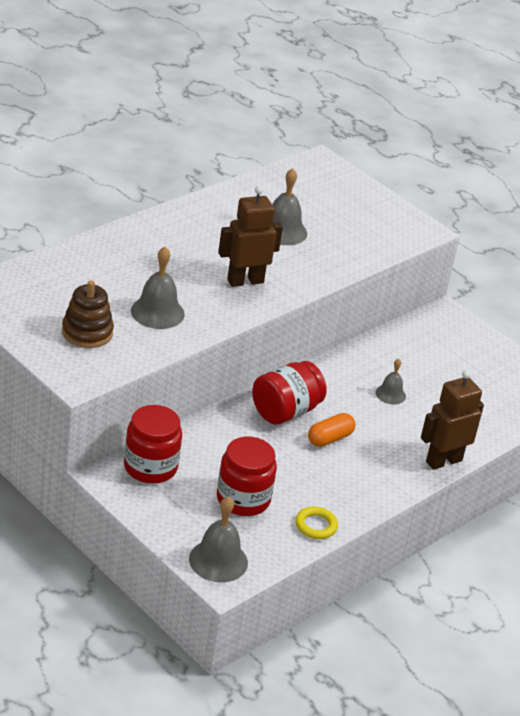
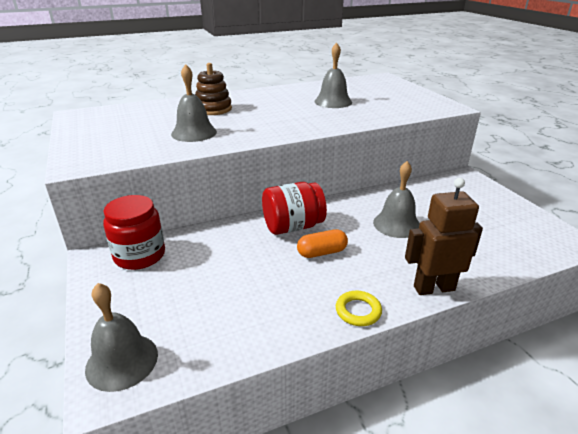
camera: 25 degrees right, 5 degrees down
brown stacking toy [62,281,114,348] -> brown stacking toy moved to [195,63,232,115]
red jar [217,437,277,516] -> none
brown robot [218,186,283,287] -> none
yellow ring [295,507,338,539] -> yellow ring moved to [336,291,382,326]
grey bell [375,359,406,405] -> grey bell [373,161,420,238], size x1.67

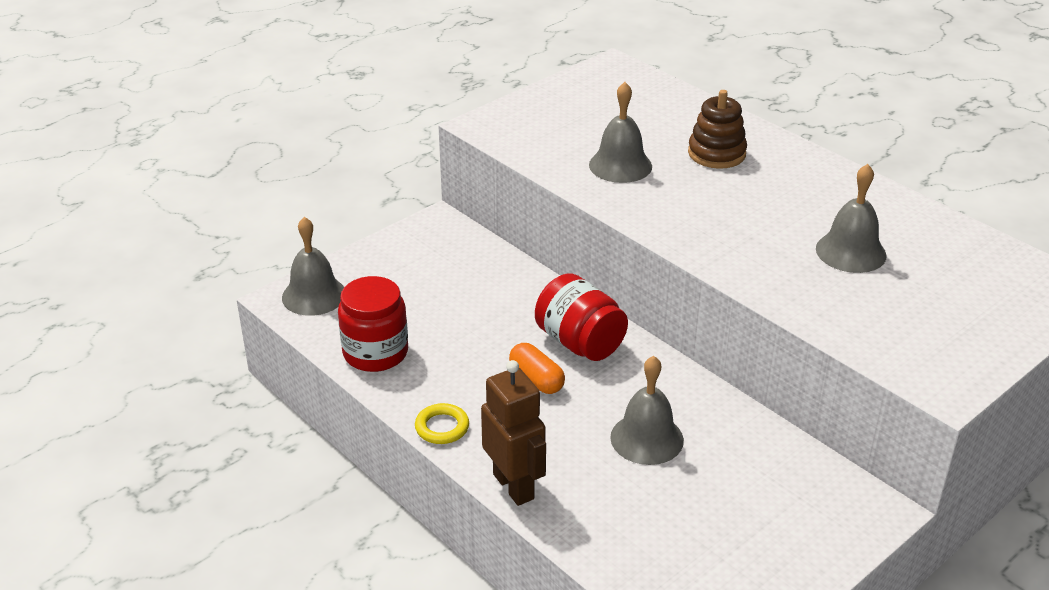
camera: 70 degrees right, 5 degrees up
red jar [103,195,165,270] -> red jar moved to [338,276,408,372]

